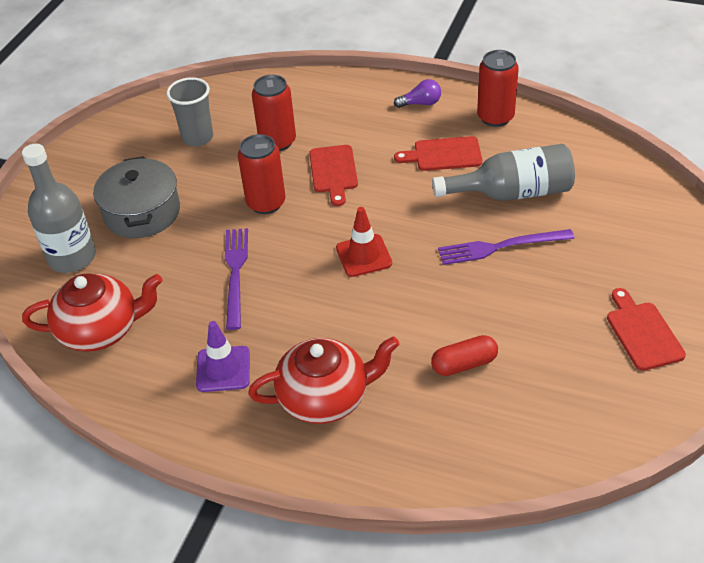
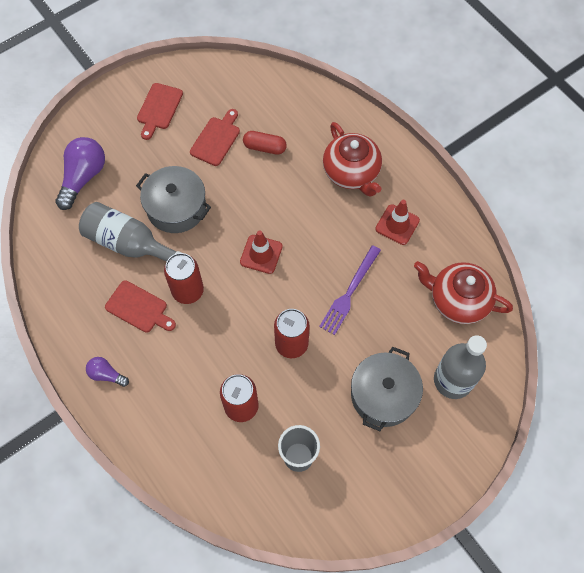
camera: 150 degrees left, 20 degrees up
purple traffic cone [196,321,250,392] -> red traffic cone [375,200,420,245]
red teapot [248,336,399,424] -> red teapot turned 135 degrees counterclockwise [323,122,382,197]
red cutting board [309,145,358,206] -> red cutting board moved to [190,109,240,166]
purple fork [438,229,574,265] -> grey pot [136,166,211,233]
red can [477,50,519,127] -> red can moved to [164,253,204,304]
none -> purple light bulb [55,137,105,210]

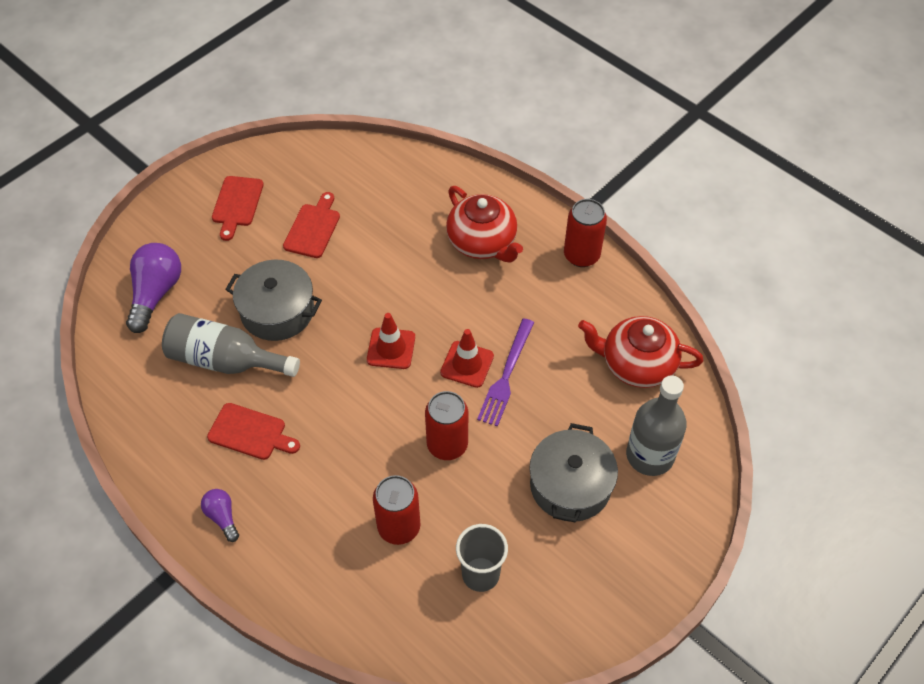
camera: 10 degrees left, 10 degrees down
purple light bulb [86,357,129,387] -> purple light bulb turned 45 degrees clockwise [201,489,239,542]
red can [164,253,204,304] -> red can moved to [564,199,607,267]
red capsule [243,131,287,155] -> none
red traffic cone [375,200,420,245] -> red traffic cone moved to [440,329,494,388]

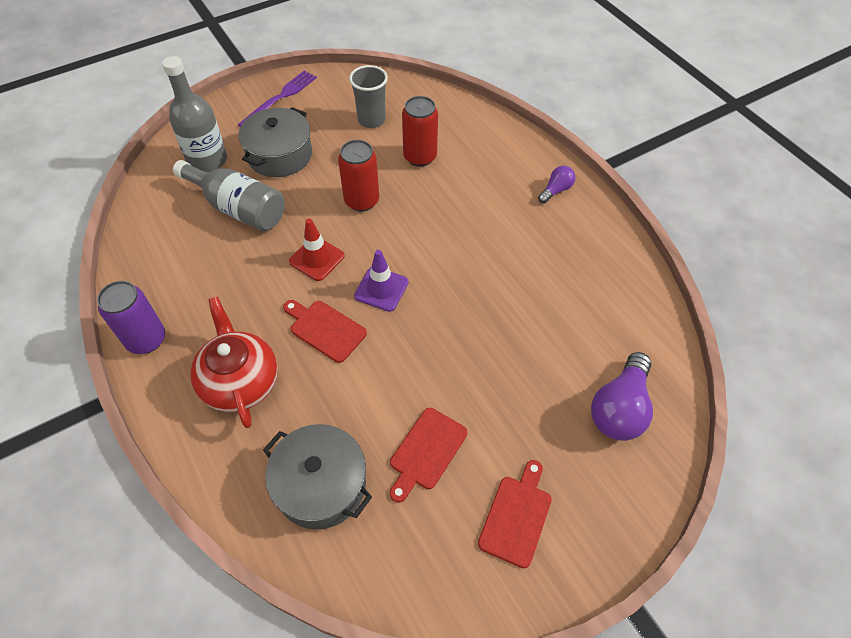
camera: 165 degrees left, 0 degrees up
grey bottle [162,313,300,377] -> grey bottle moved to [173,160,285,231]
purple light bulb [201,489,239,542] -> purple light bulb turned 120 degrees counterclockwise [538,166,575,203]
red cutting board [207,403,300,460] -> red cutting board moved to [283,300,367,363]
grey pot [225,260,322,341] -> grey pot moved to [263,424,372,530]
red traffic cone [367,313,415,369] -> purple traffic cone [354,250,409,312]
purple fork [477,318,534,427] -> purple fork moved to [238,71,317,127]
red can [564,199,607,267] -> purple can [97,281,165,354]
red teapot [578,316,703,388] -> none

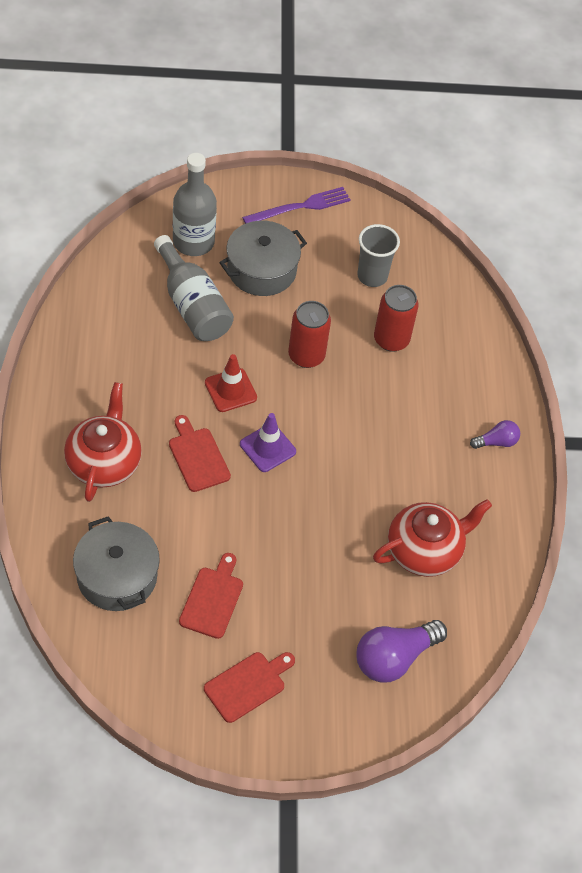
camera: 25 degrees right, 0 degrees up
purple can [97,281,165,354] -> none
red cutting board [390,408,468,503] -> red cutting board turned 135 degrees clockwise [179,553,243,639]
none -> red teapot [373,499,492,577]

